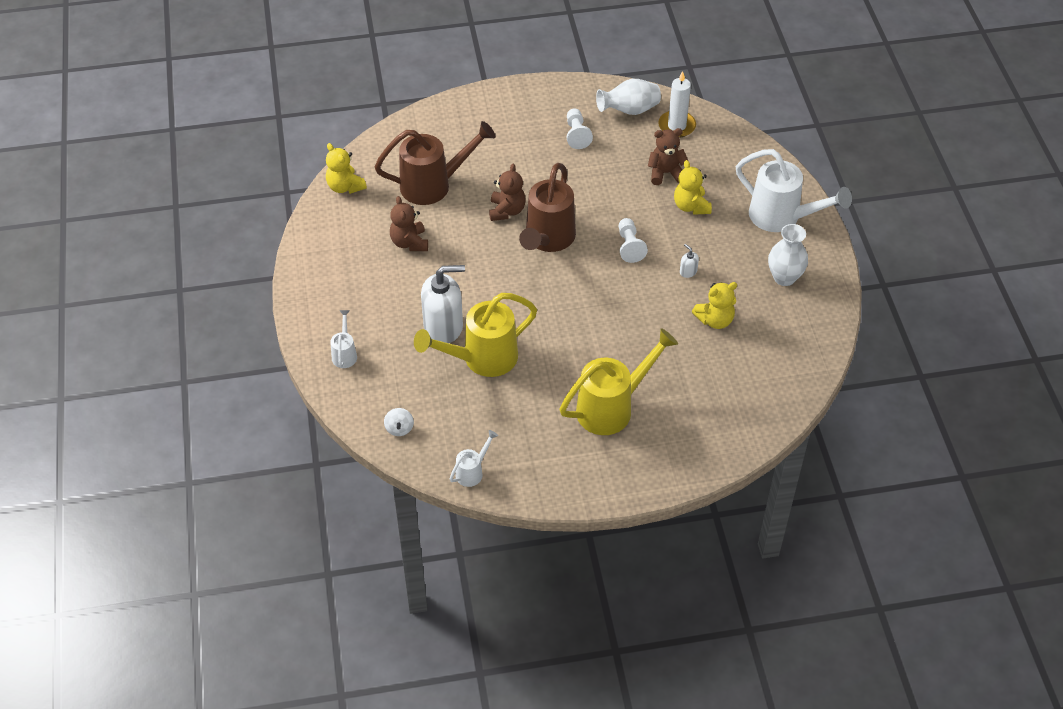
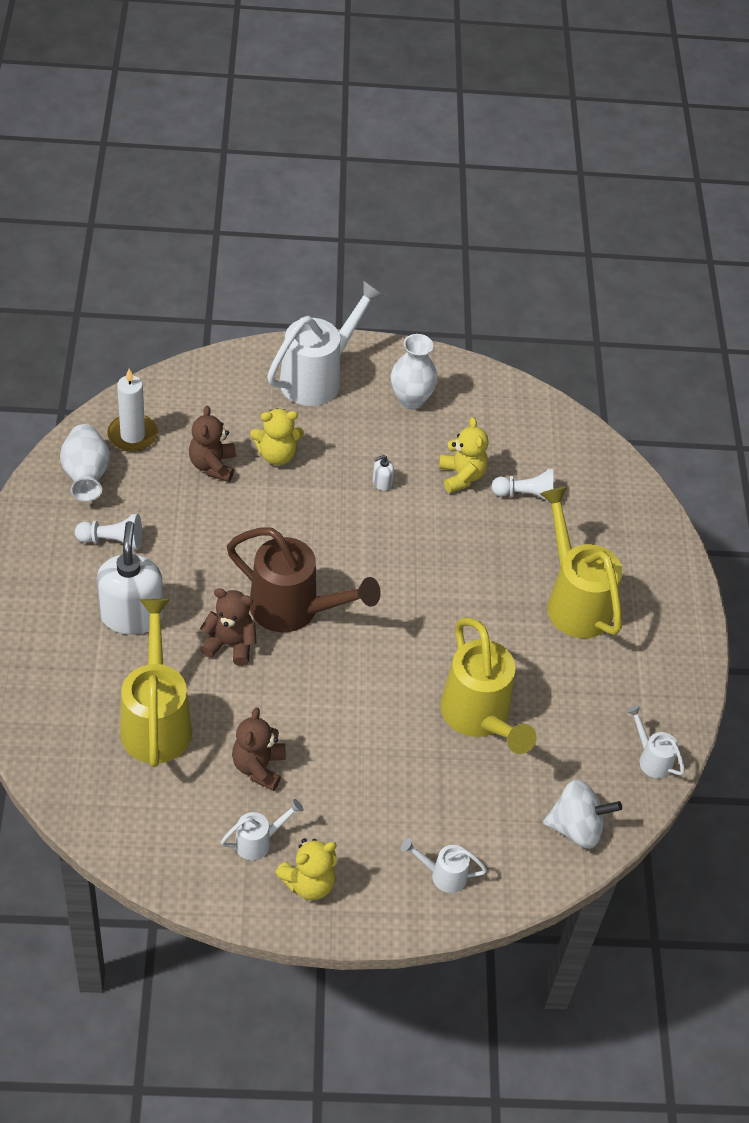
camera: 85 degrees left, 0 degrees up
yellow teddy bear [326,143,367,194] -> yellow teddy bear moved to [275,838,337,900]
brown watering can [374,121,496,205] -> yellow watering can [120,599,192,767]
white spinning top [384,408,414,436] -> white spinning top [543,779,622,849], size x1.78
brown teddy bear [390,196,428,251] -> brown teddy bear turned 105 degrees clockwise [232,708,286,791]
white soap dispenser [421,265,465,343] -> white soap dispenser moved to [97,521,164,635]
white pawn [619,218,648,263] -> white pawn moved to [491,469,554,503]
none -> white watering can [221,799,304,860]

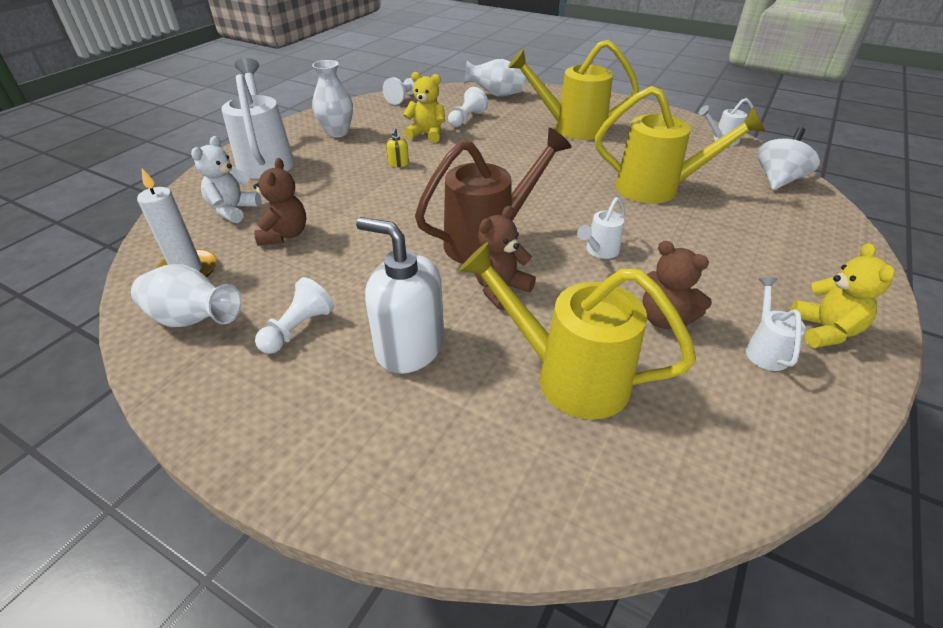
camera: 55 degrees left, 10 degrees down
brown teddy bear [189,406,236,482] -> brown teddy bear turned 120 degrees counterclockwise [253,158,306,246]
yellow teddy bear [250,408,304,465] -> none
white soap dispenser [373,455,394,491] -> yellow soap dispenser [386,128,409,167]
white watering can [401,838,487,893] -> white watering can moved to [577,197,625,259]
none -> white teddy bear [191,136,261,223]
none -> white pawn [383,77,415,105]
none -> white vase [464,59,525,97]

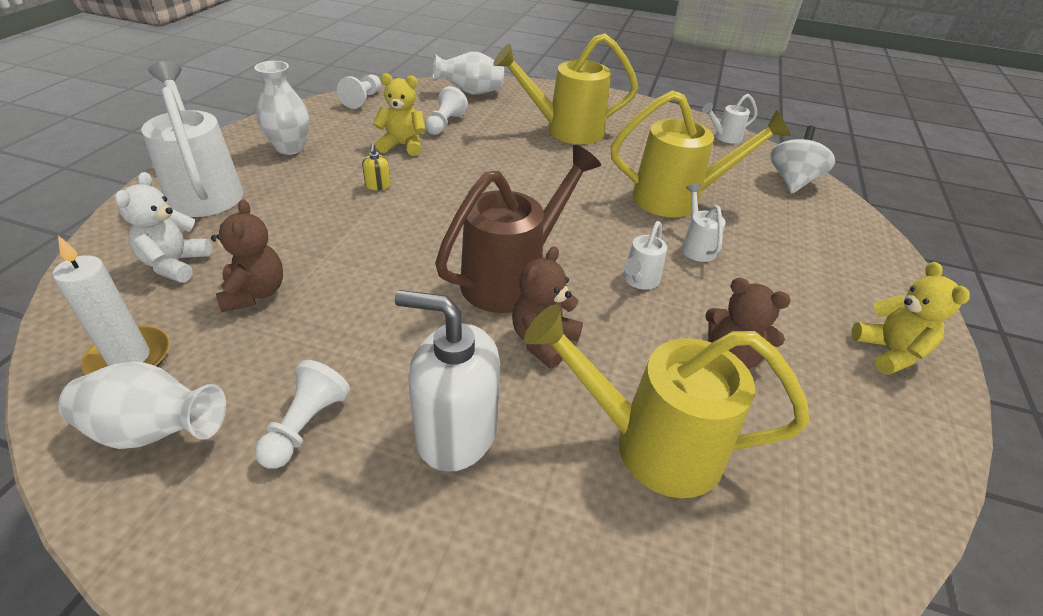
camera: 15 degrees left, 0 degrees up
white watering can [746,277,806,371] -> white watering can moved to [681,184,726,262]

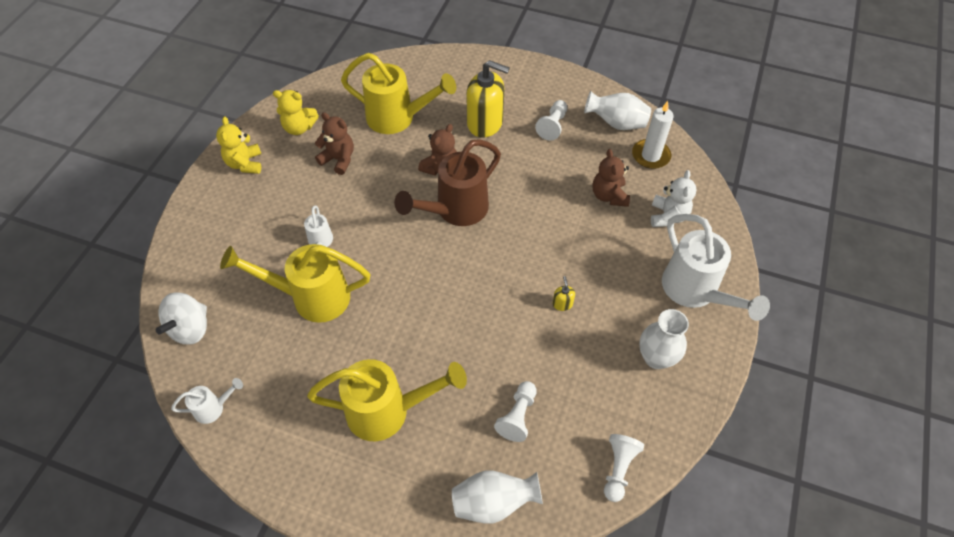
camera: 175 degrees left, 15 degrees up
yellow teddy bear [373,73,426,156] -> yellow teddy bear moved to [273,90,319,135]
white soap dispenser [395,290,500,472] -> yellow soap dispenser [466,60,510,138]
white watering can [623,221,667,290] -> none

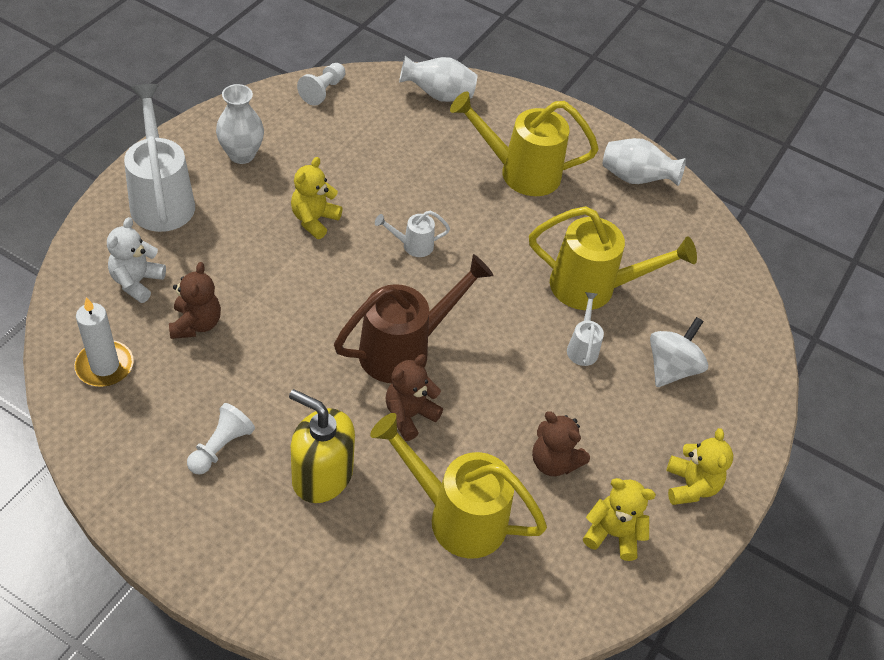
camera: 175 degrees left, 5 degrees down
white spinning top [156,292,207,345] -> white spinning top moved to [650,317,708,387]
white watering can [171,378,243,424] -> white watering can moved to [375,211,450,257]
white pawn [494,381,537,442] -> none
yellow soap dispenser [553,276,575,311] -> yellow teddy bear [291,157,343,239]
white vase [584,91,651,130] -> white vase moved to [603,138,686,186]

